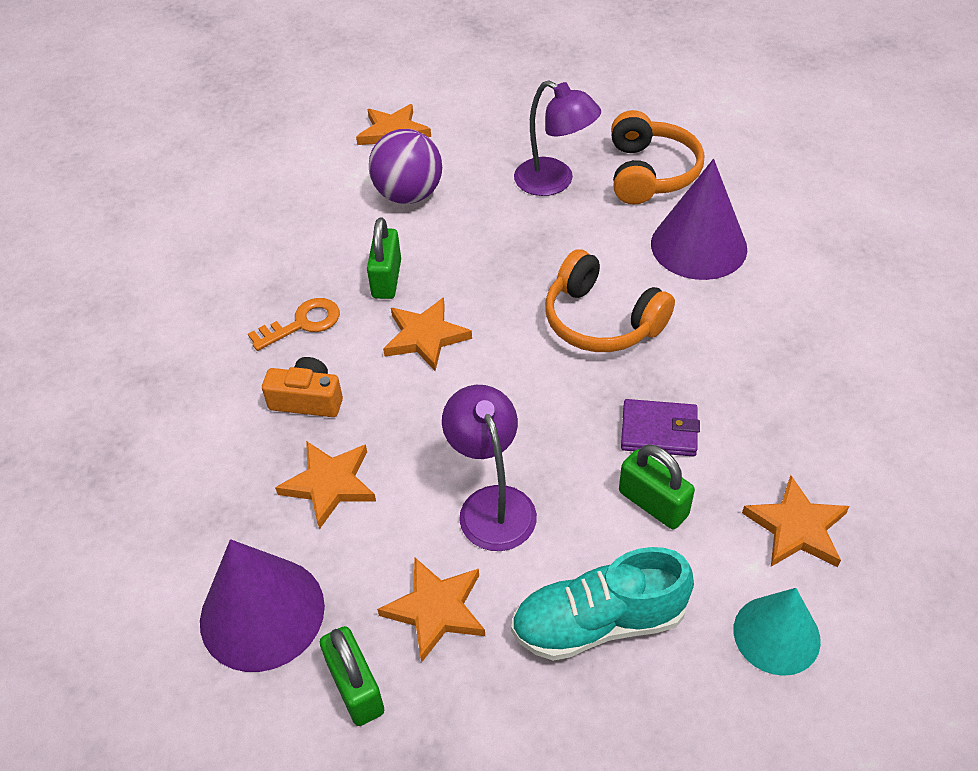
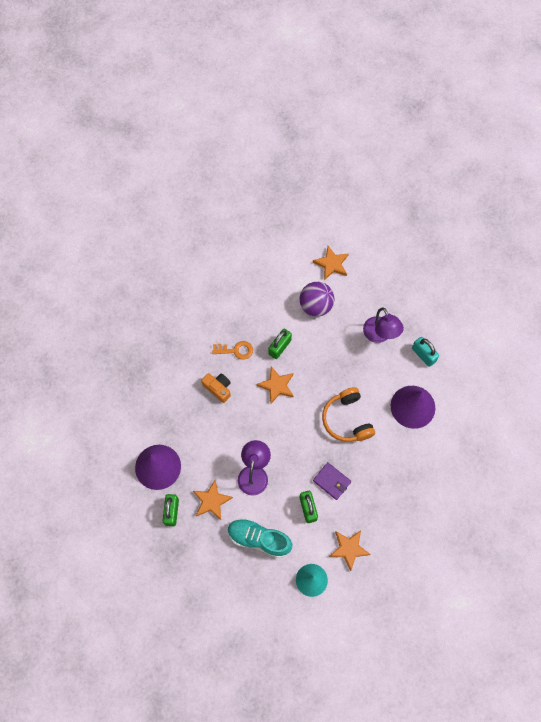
camera: 30 degrees right, 20 degrees up
orange star [275,441,376,530] -> none
orange headphones [611,110,704,205] -> turquoise padlock [412,337,439,367]

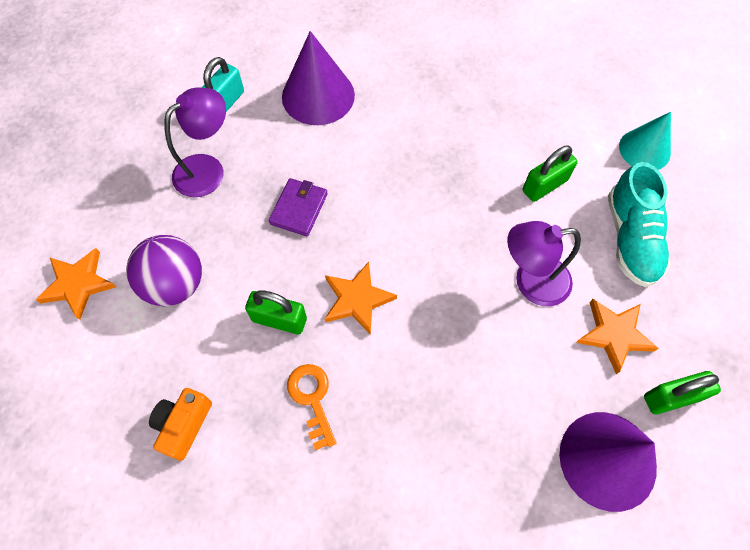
camera: 110 degrees left, 5 degrees down
orange camera [201,373,231,403] -> orange camera moved to [149,388,212,461]
purple wallet [313,462,351,500] -> purple wallet moved to [269,178,328,236]
orange headphones [322,387,375,442] -> none
orange star [329,530,371,571] -> none

